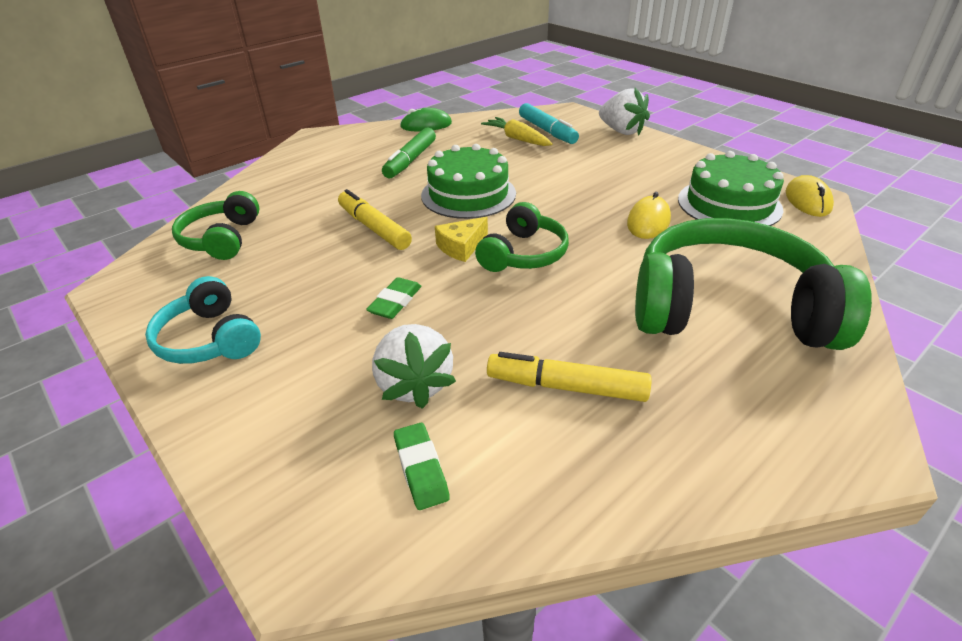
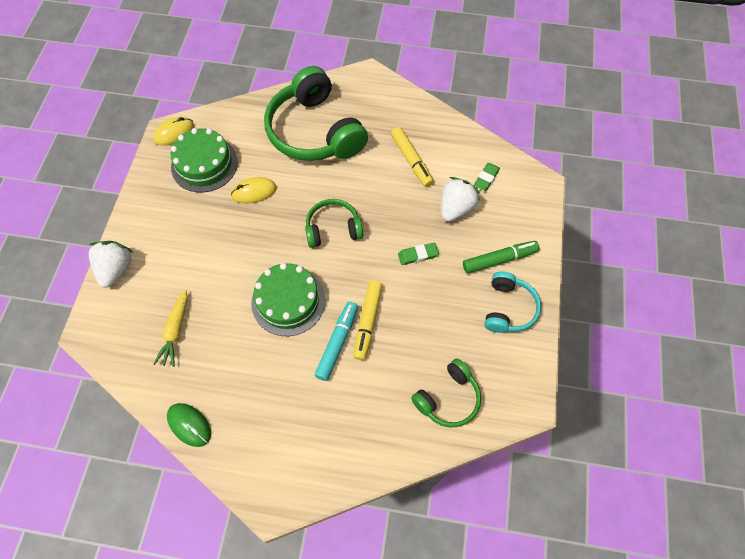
camera: 130 degrees left, 25 degrees up
green marker [382,128,436,178] -> green marker moved to [463,241,540,273]
yellow cheese [435,217,488,262] -> none
turquoise marker [519,103,579,144] -> turquoise marker moved to [314,302,358,381]

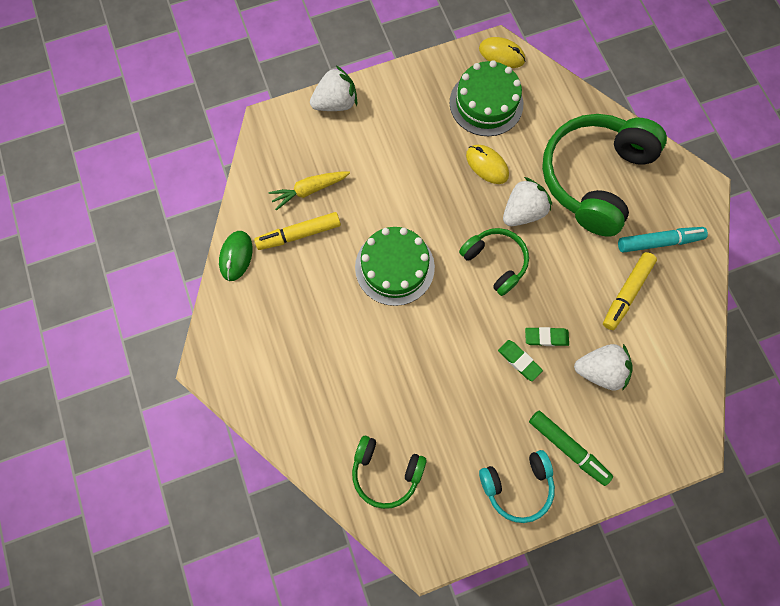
camera: 60 degrees right, 10 degrees up
turquoise marker [314,302,358,381] -> turquoise marker moved to [618,227,708,253]
yellow marker [353,280,382,360] -> yellow marker moved to [254,212,341,250]
green eraser [474,163,500,191] -> green eraser moved to [525,327,569,346]
none -> white strawberry [503,177,552,226]

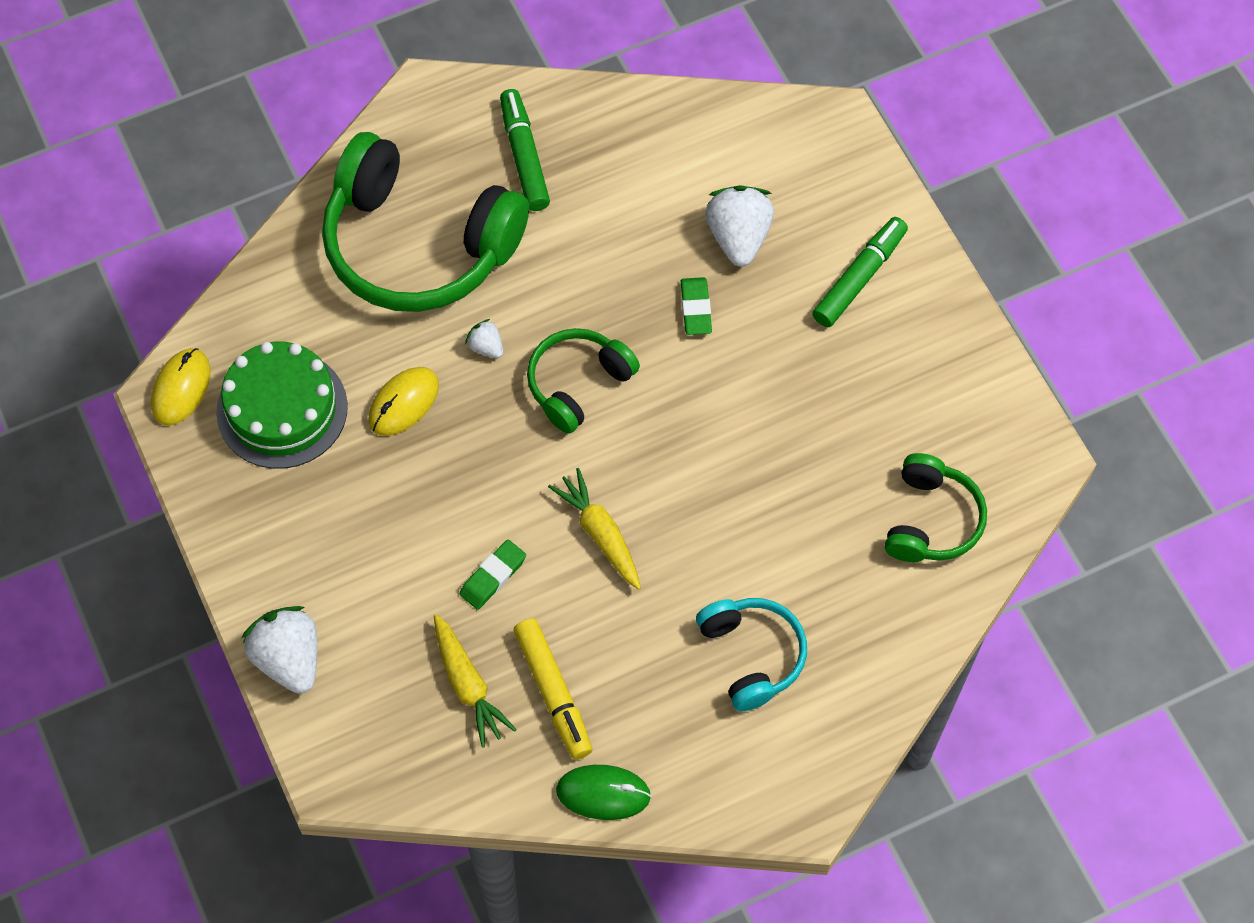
camera: 95 degrees left, 10 degrees down
green cake [355,227,435,306] -> yellow carrot [548,468,641,590]
turquoise headphones [479,450,555,523] -> turquoise headphones moved to [696,598,807,711]
green eraser [498,340,543,381] -> green eraser moved to [460,540,526,610]
white strawberry [503,177,552,226] -> white strawberry [465,319,503,358], size x0.49
yellow marker [603,252,657,330] -> none
turquoise marker [618,227,708,253] -> green marker [500,89,550,211]

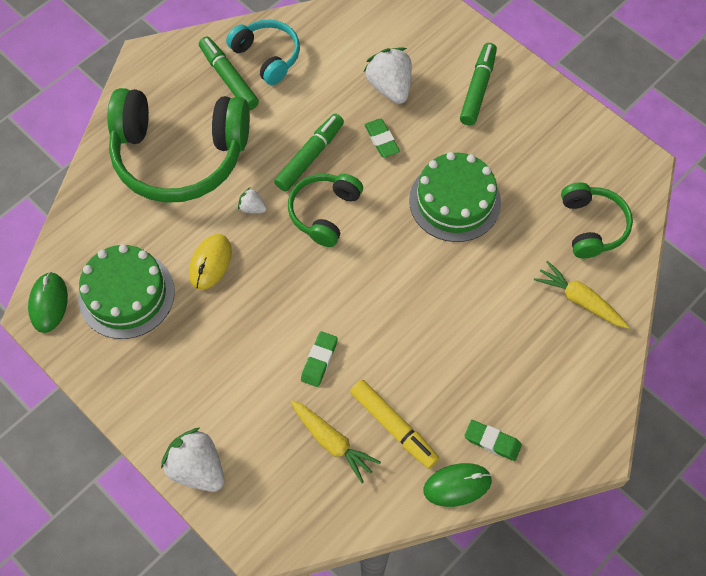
camera: 20 degrees left, 0 degrees up
yellow mouse [151,348,210,426] -> green mouse [28,272,68,333]
yellow carrot [548,468,641,590] -> yellow carrot moved to [534,261,629,329]
turquoise headphones [696,598,807,711] -> turquoise headphones moved to [226,19,300,85]
none -> green marker [274,114,344,192]
none -> green cake [409,152,501,242]
none -> green eraser [464,420,522,461]

